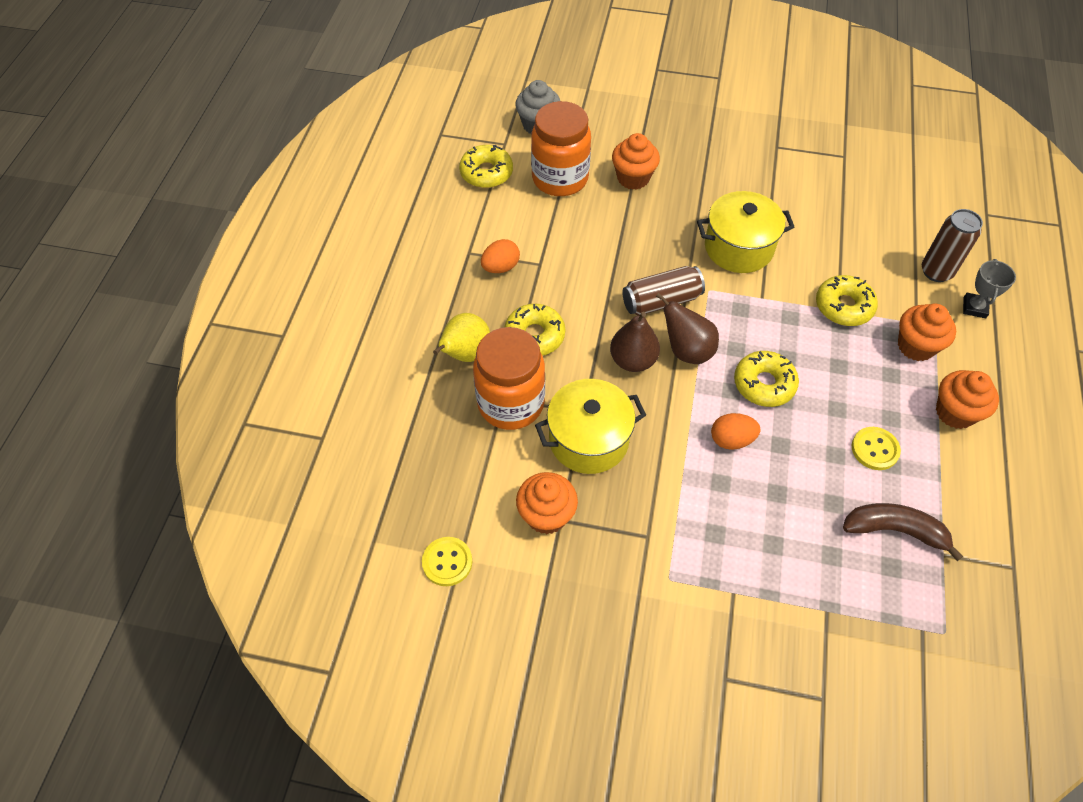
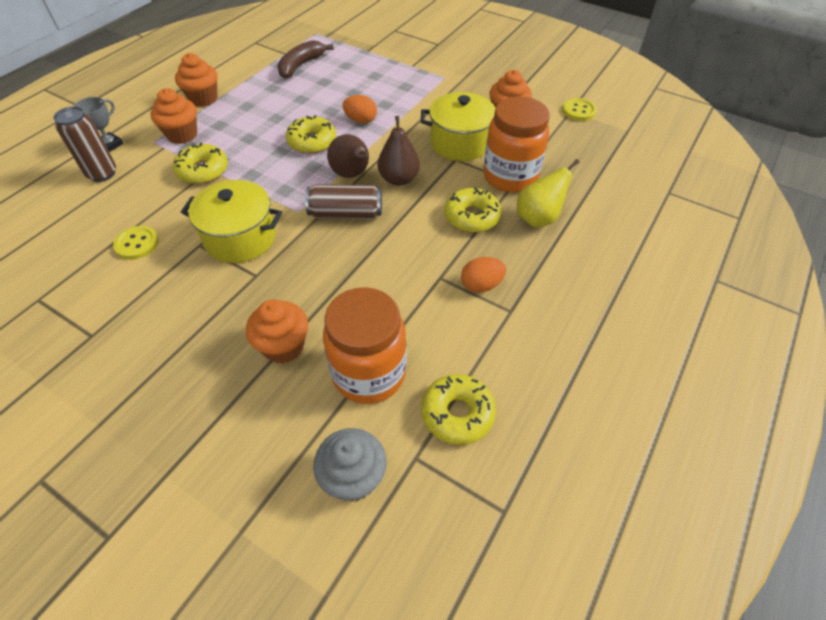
camera: 160 degrees left, 5 degrees down
brown banana [843,503,963,561] -> brown banana turned 90 degrees clockwise [277,40,334,79]
yellow button [852,427,901,470] -> yellow button moved to [113,226,159,260]

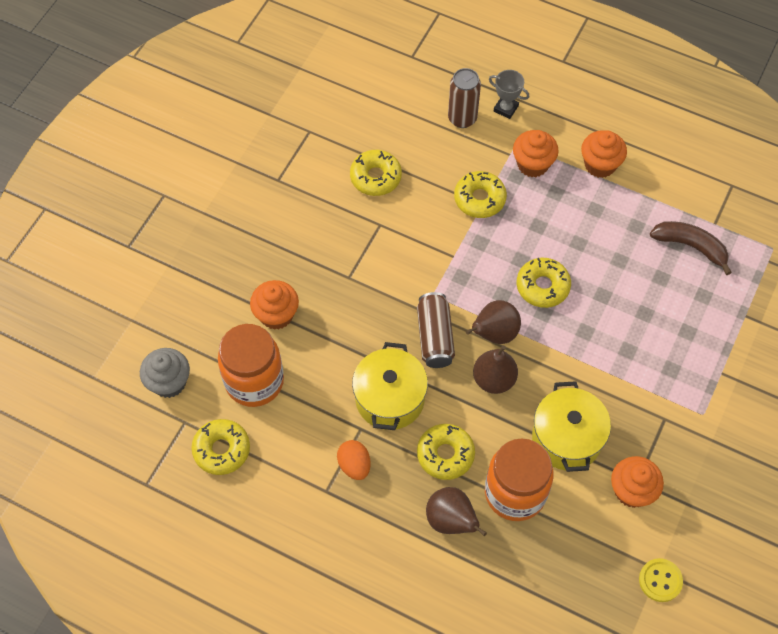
camera: 85 degrees right, 10 degrees up
yellow button [113,226,159,260] -> yellow donut [350,150,402,196]
yellow pot [181,180,282,263] -> yellow pot moved to [352,342,428,430]
orange egg [342,95,377,124] -> none
yellow pear [517,159,579,228] -> brown pear [426,487,487,536]

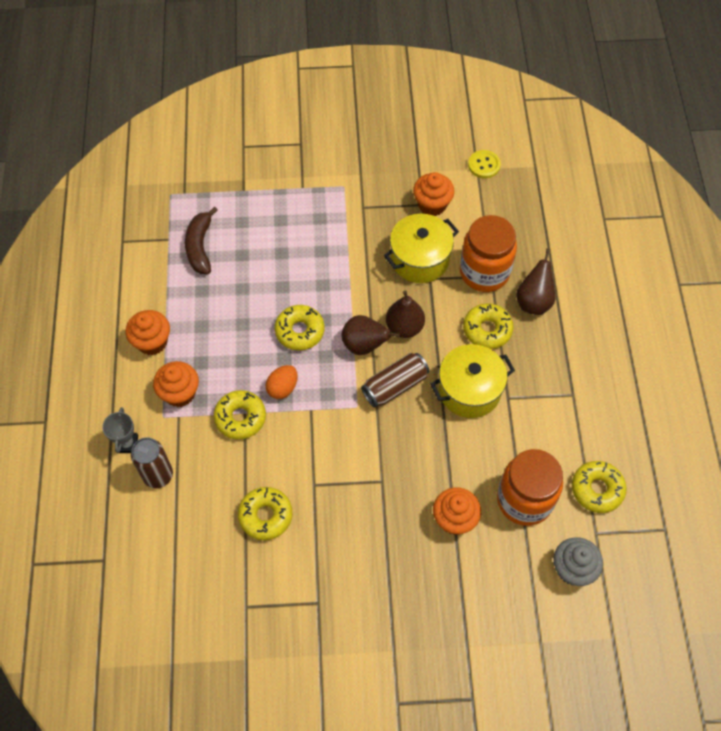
camera: 120 degrees left, 0 degrees up
orange egg [337,440,371,480] -> orange egg moved to [265,365,298,399]

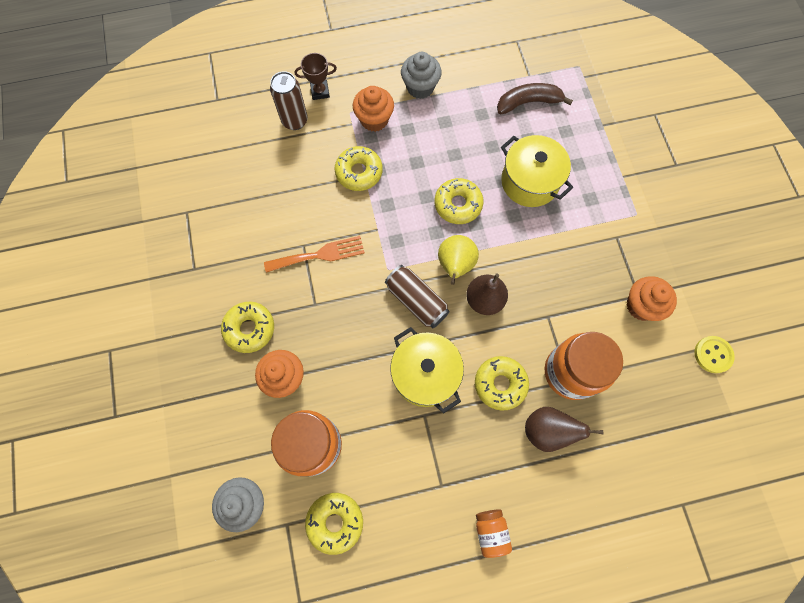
camera: 80 degrees right, 10 degrees up
grey trophy [102,407,138,453] -> brown trophy [295,53,337,100]
orange cupcake [126,310,170,355] -> grey cupcake [401,52,442,99]
yellow donut [238,487,293,540] -> yellow donut moved to [221,302,274,353]
orange egg [265,365,298,399] -> none
brown pear [342,315,400,355] -> yellow pear [438,235,479,285]
yellow pot [384,214,459,283] -> yellow pot moved to [501,135,573,207]
none -> orange fork [264,236,365,273]
none -> orange jar [476,509,512,558]

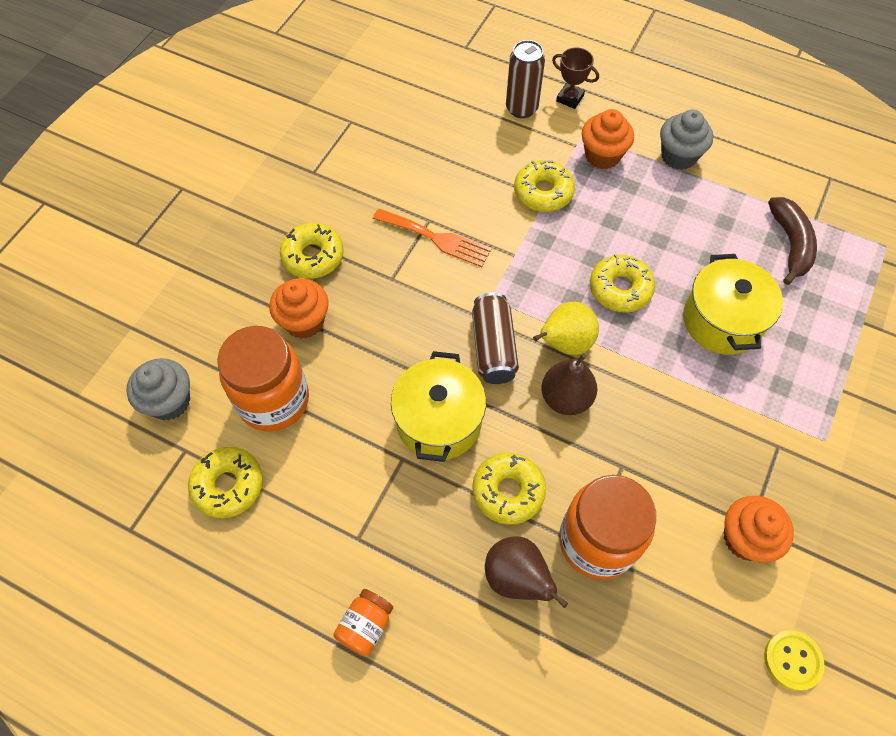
camera: 40 degrees right, 10 degrees down
brown banana [497,83,573,114] -> brown banana turned 60 degrees clockwise [768,197,817,285]

